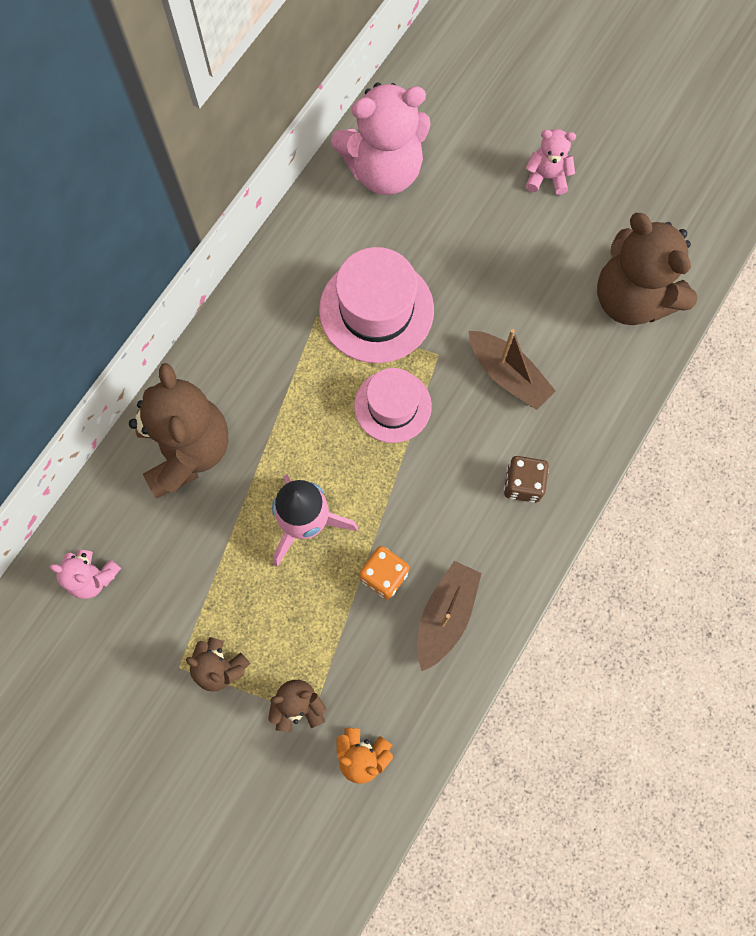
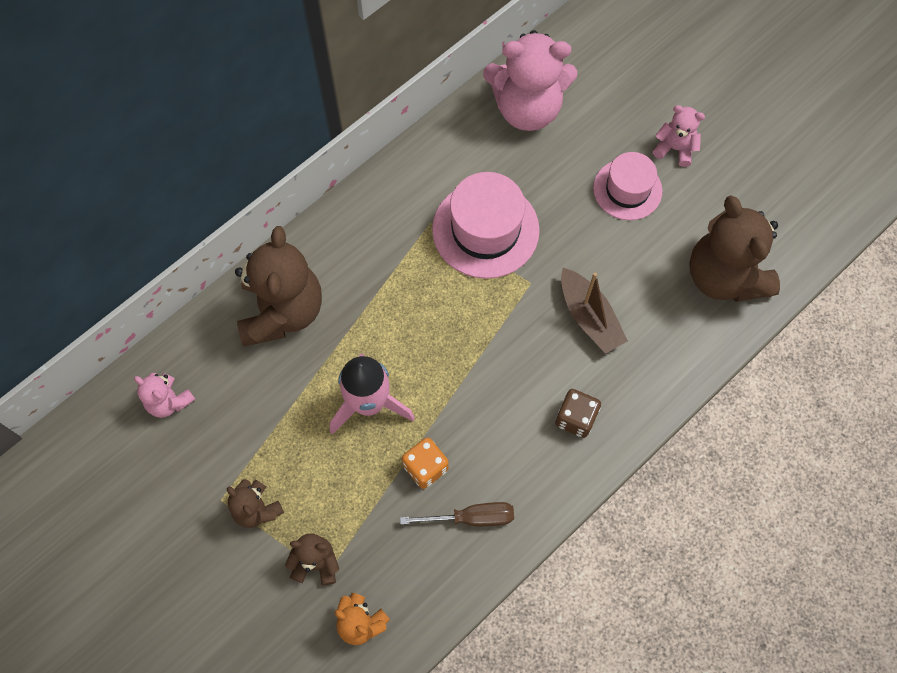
camera: 15 degrees right, 5 degrees down
pink hat [354,368,432,443] -> pink hat moved to [593,152,662,220]
brown boat [417,561,482,671] -> brown screwdriver [400,502,514,526]

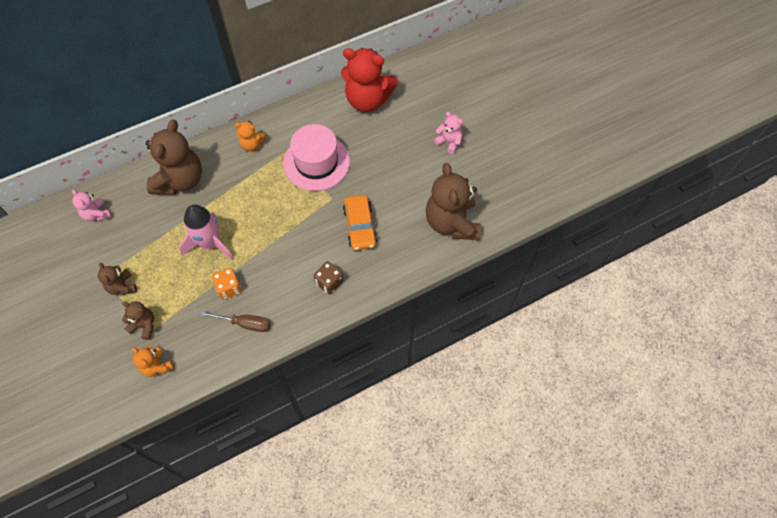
camera: 15 degrees right, 5 degrees down
pink teddy bear [483,30,577,131] -> red teddy bear [341,48,398,112]
brown boat [561,268,628,354] -> orange car [343,195,377,250]
pink hat [593,152,662,220] -> none
none -> orange teddy bear [235,121,266,151]

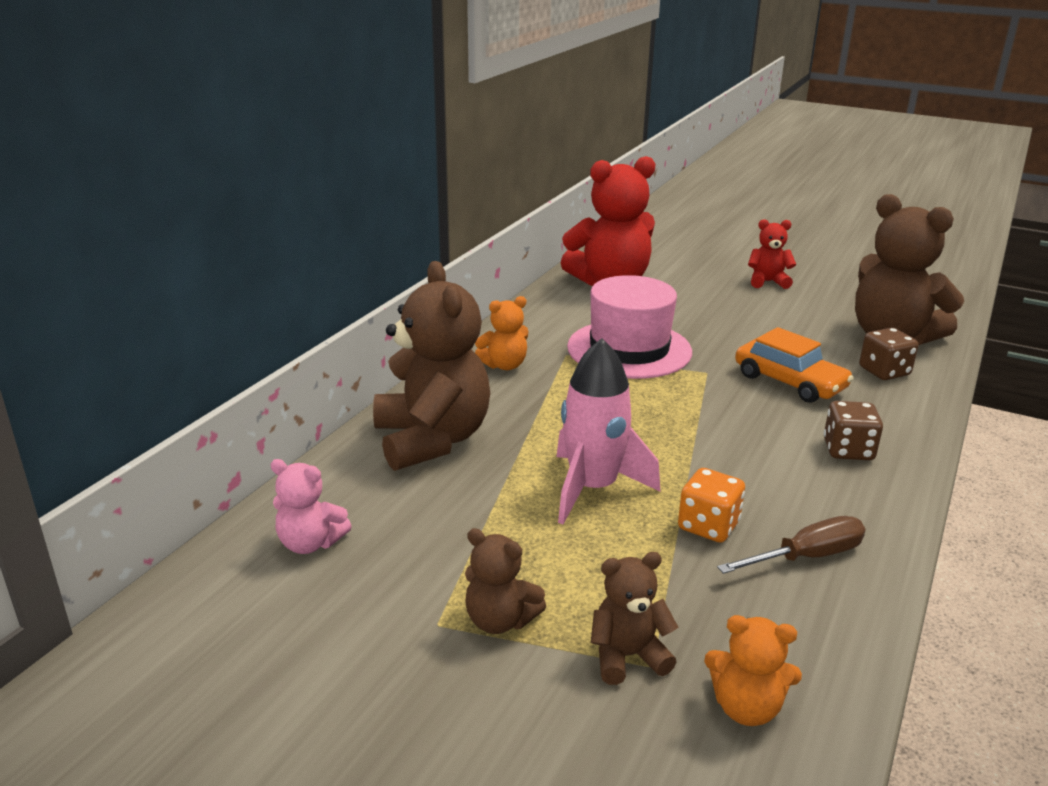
camera: 35 degrees left, 35 degrees down
pink teddy bear [434,112,463,154] -> red teddy bear [748,219,796,289]
none -> brown dice [859,328,919,380]

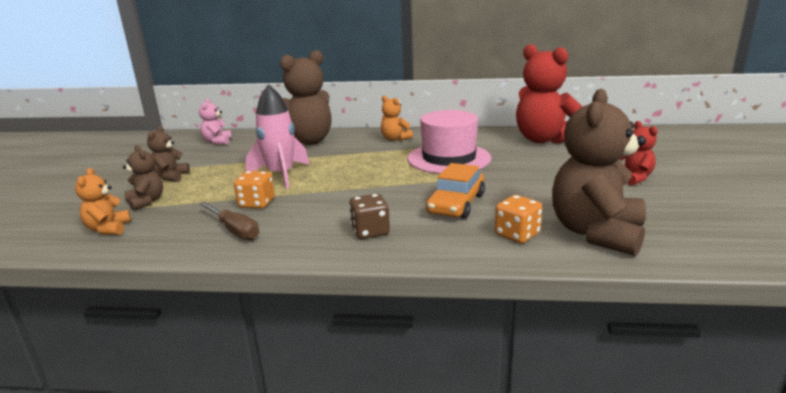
camera: 70 degrees right, 5 degrees down
brown dice [859,328,919,380] -> orange dice [495,195,542,243]

